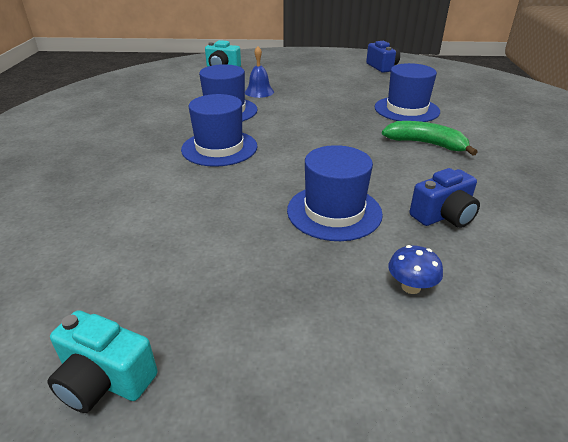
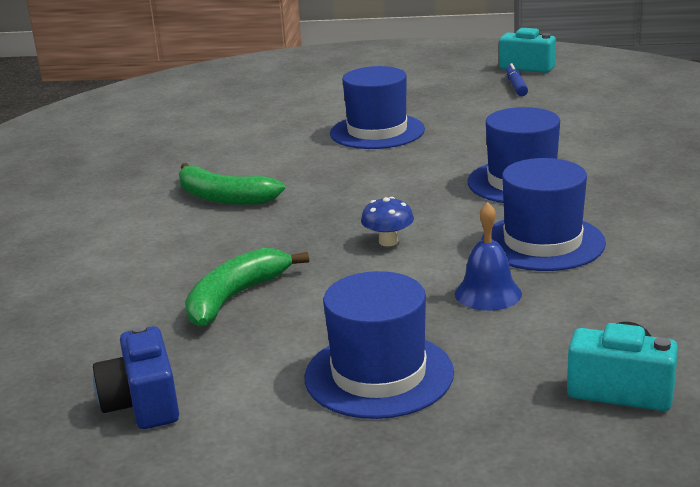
camera: 175 degrees left, 10 degrees down
blue hat [374,63,440,122] -> blue hat moved to [305,271,454,419]
blue mushroom [388,245,443,294] -> blue mushroom moved to [361,197,414,246]
blue camera [409,168,480,228] -> none
none -> green banana [185,248,309,327]
none -> blue marker [506,63,528,96]

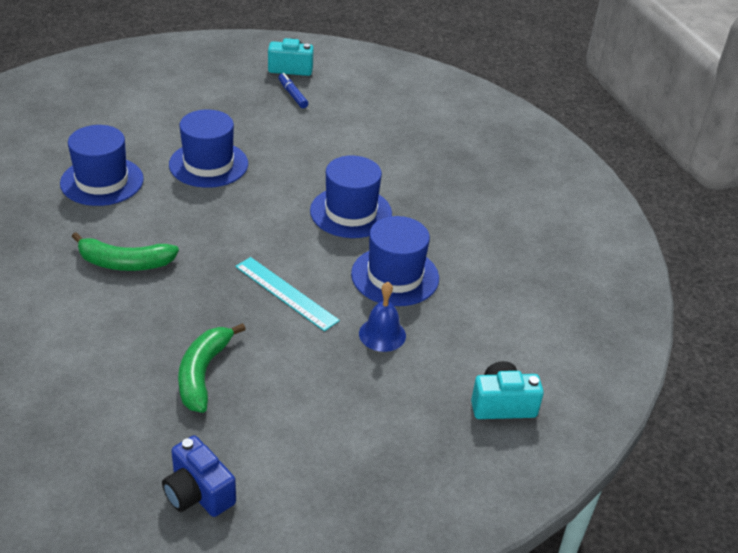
camera: 30 degrees left, 15 degrees up
blue hat [305,271,454,419] -> blue hat moved to [60,125,144,206]
blue mushroom [361,197,414,246] -> turquoise ruler [235,257,340,331]

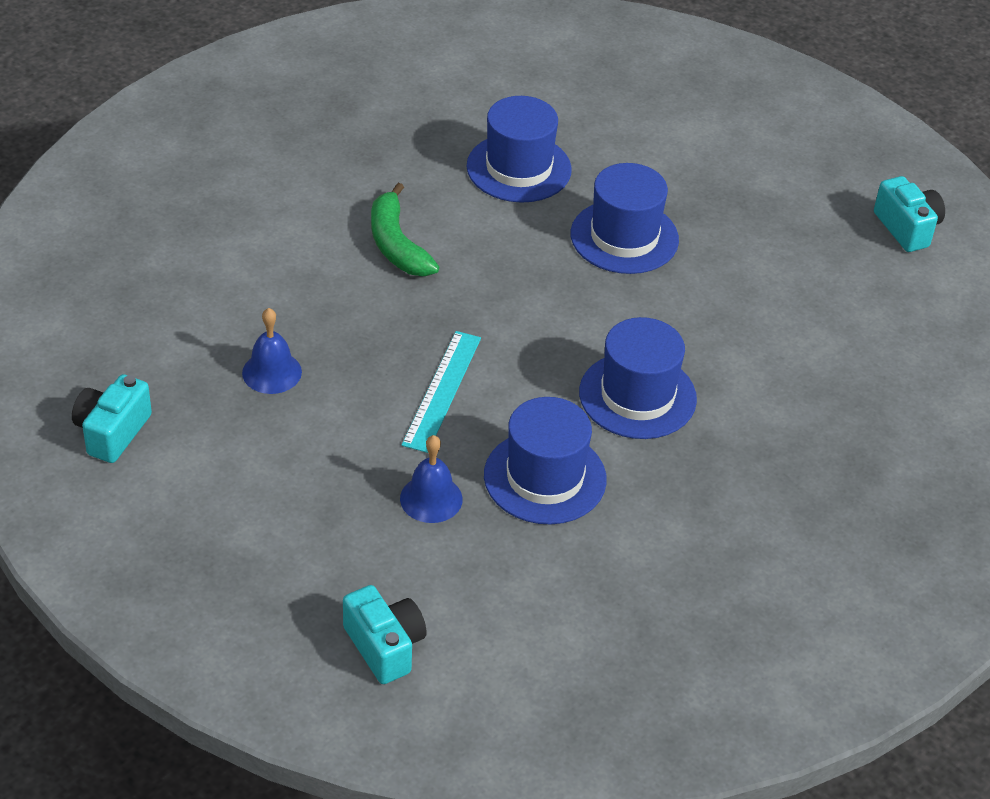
camera: 65 degrees right, 5 degrees up
blue camera [162,435,236,517] -> turquoise camera [72,374,152,463]
green banana [178,323,246,413] -> blue bell [242,308,302,394]
blue marker [278,73,308,108] -> none

